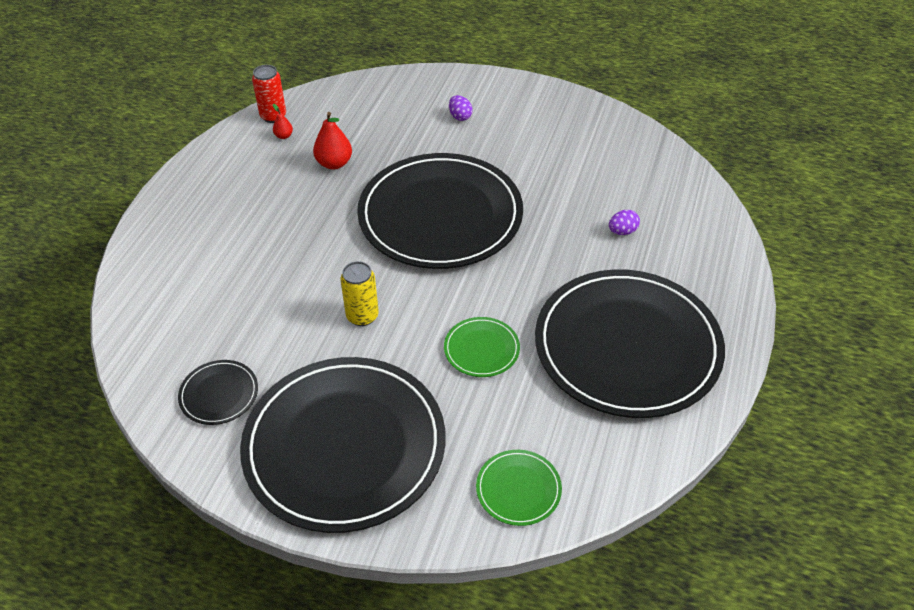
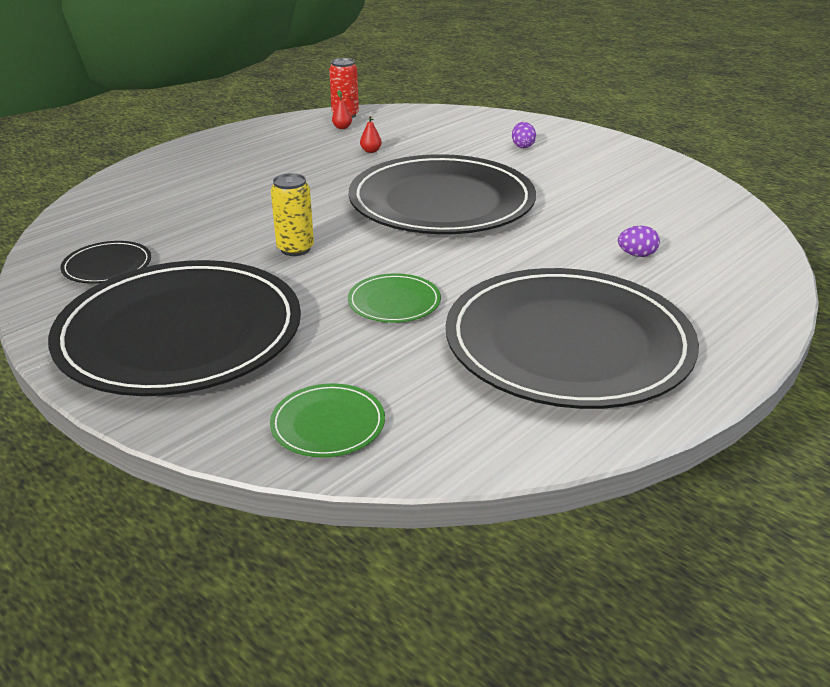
camera: 25 degrees right, 15 degrees down
red pear [313,112,352,169] -> red pear [360,116,382,153], size x0.53

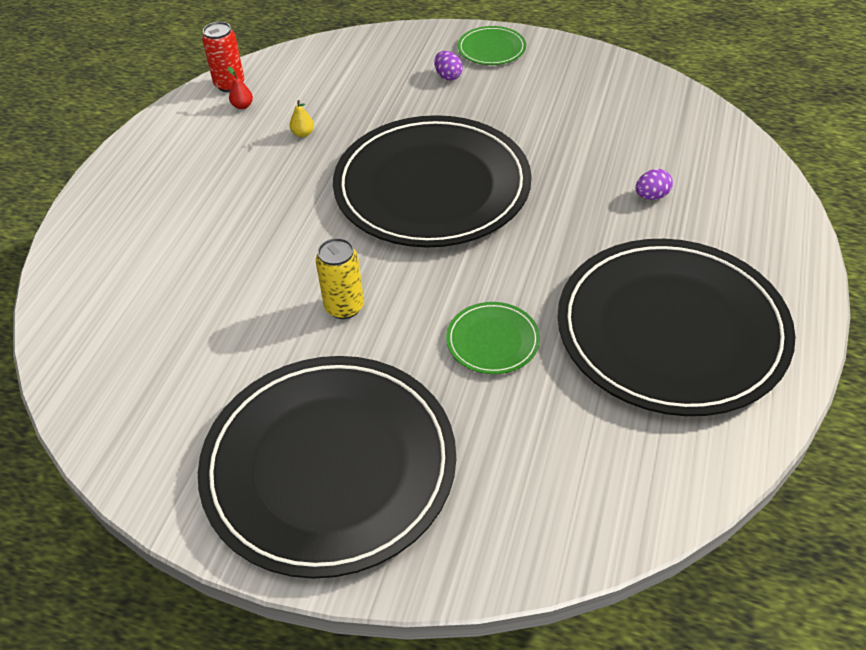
camera: 25 degrees left, 15 degrees up
black plate [60,241,151,284] -> none
green plate [270,383,385,458] -> green plate moved to [458,26,526,65]
red pear [360,116,382,153] -> yellow pear [290,100,314,137]

